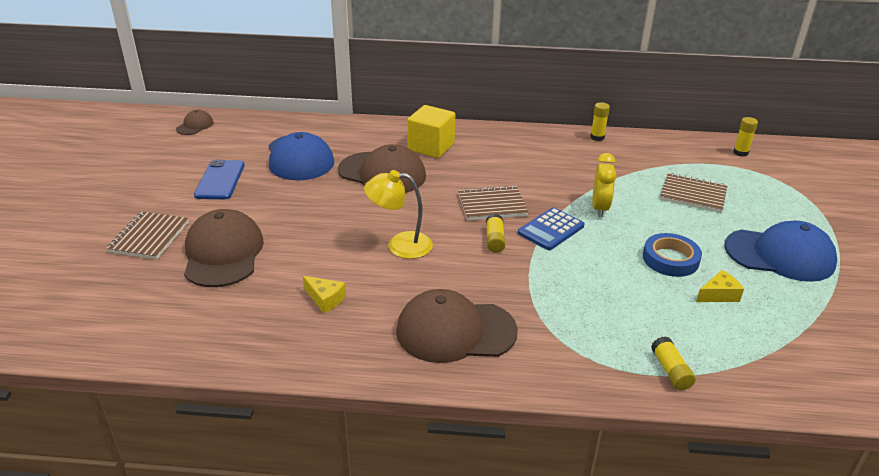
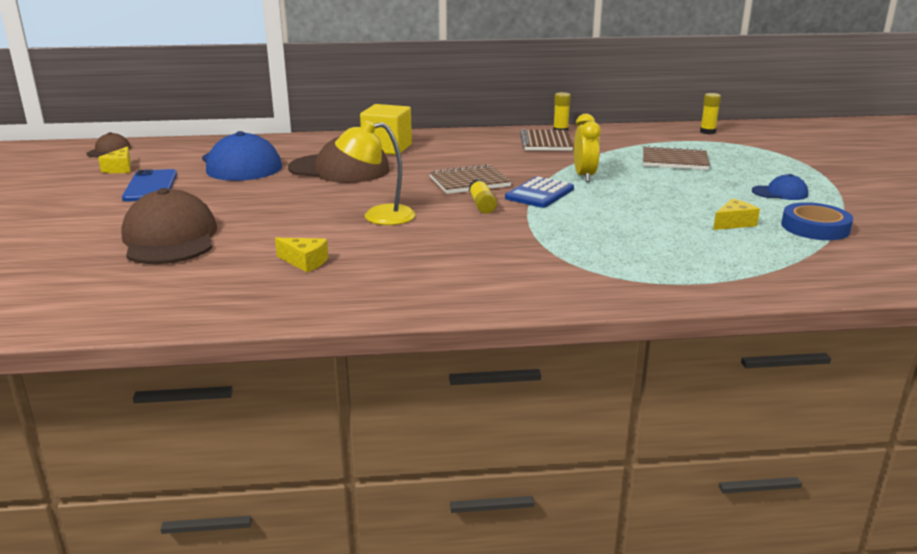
camera: 10 degrees left, 10 degrees down
brown notebook [106,212,189,259] -> brown notebook moved to [520,129,573,151]
brown cap [396,289,518,363] -> none
blue tape [643,233,702,277] -> blue tape moved to [781,202,853,240]
yellow glue stick [651,336,696,390] -> none
blue cap [724,221,837,282] -> blue cap [752,174,808,200], size x0.49
none -> yellow cheese [98,146,131,173]

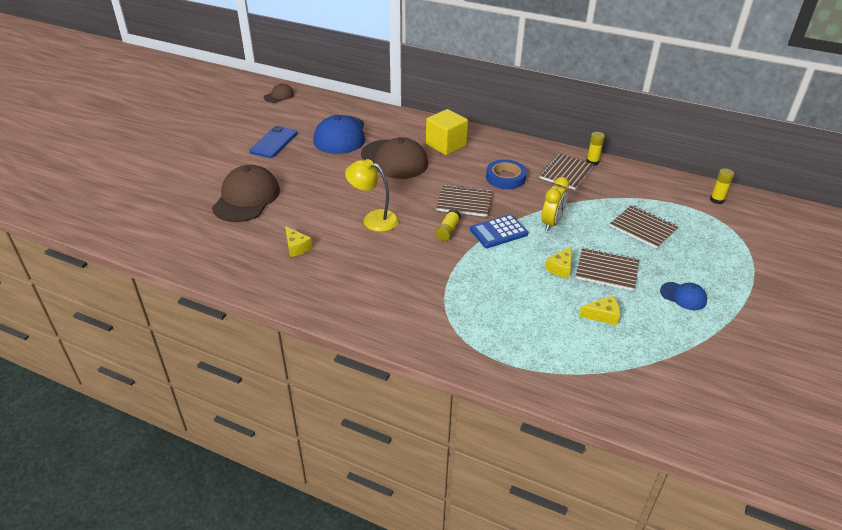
camera: 30 degrees right, 15 degrees up
yellow cheese [98,146,131,173] -> yellow cheese moved to [545,246,572,279]
blue tape [781,202,853,240] -> blue tape moved to [486,159,527,189]
none -> brown notebook [576,248,639,291]

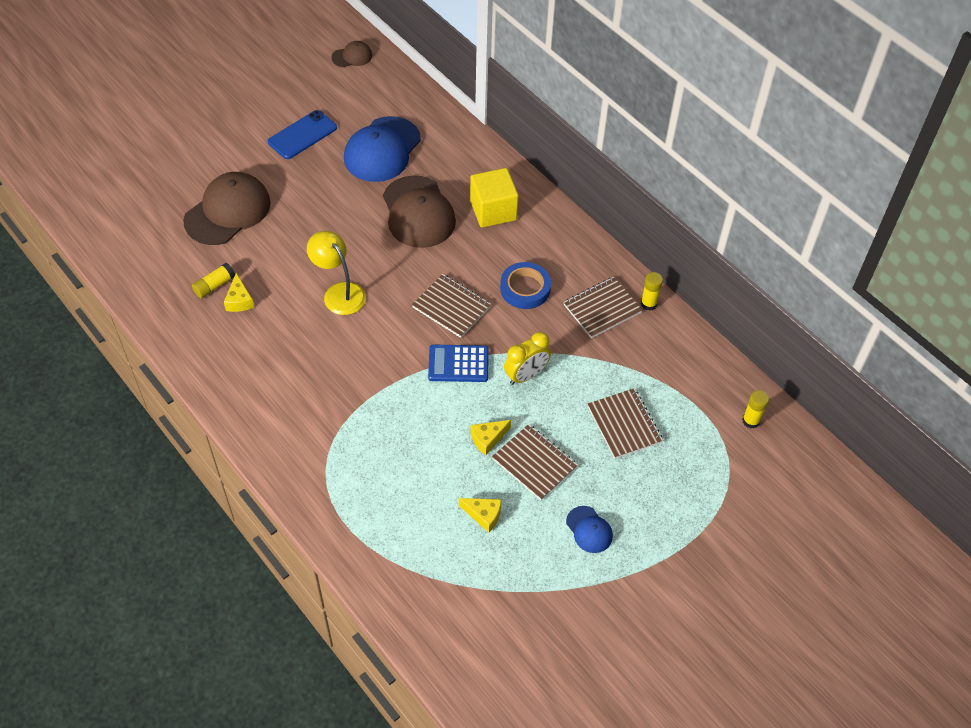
camera: 25 degrees right, 15 degrees up
yellow glue stick [436,209,461,241] -> yellow glue stick moved to [192,263,235,298]

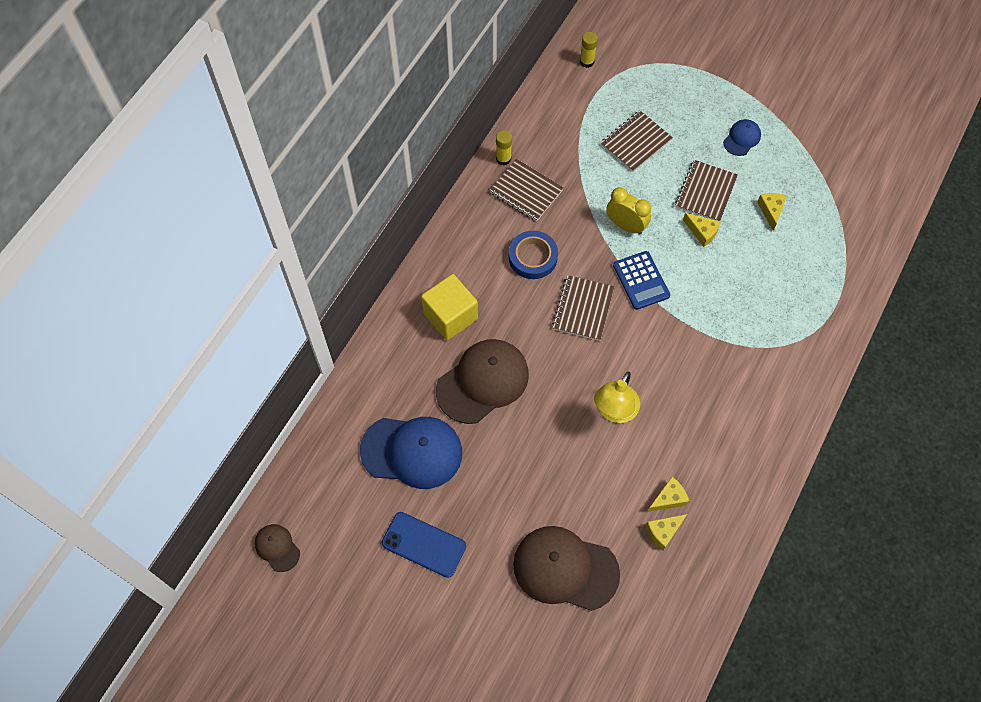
camera: 110 degrees left, 10 degrees up
yellow glue stick [192,263,235,298] -> yellow cheese [646,514,687,550]

